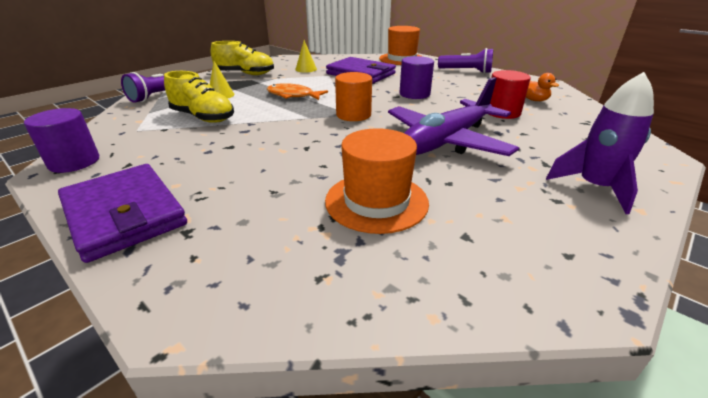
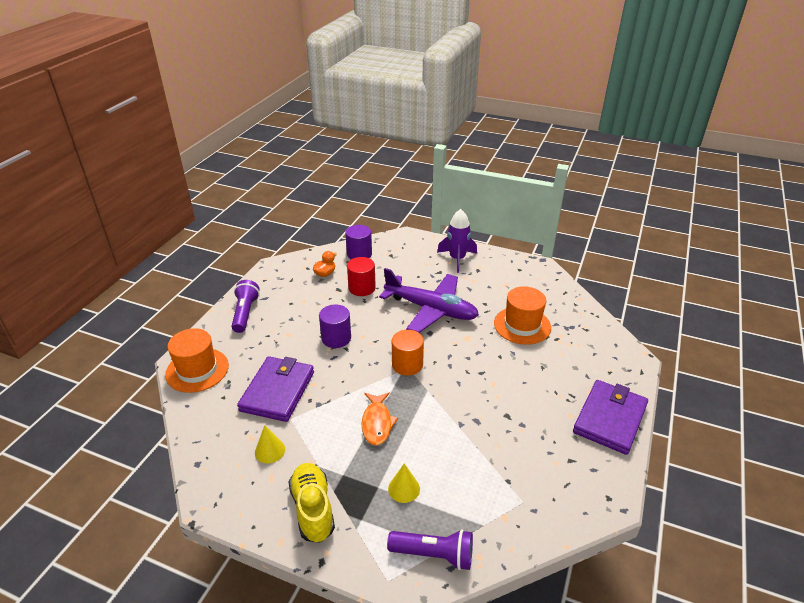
camera: 110 degrees left, 5 degrees up
purple cylinder [24,108,99,173] -> purple cylinder moved to [345,225,372,259]
yellow shoe [164,71,234,123] -> none

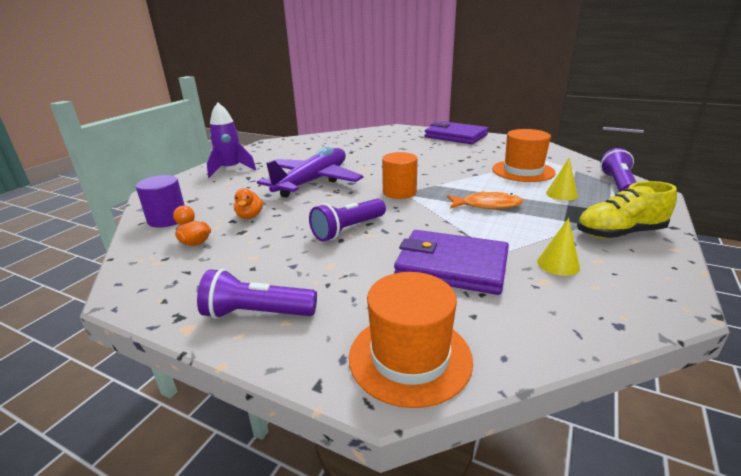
camera: 85 degrees left, 10 degrees down
purple cylinder [319,305,351,348] -> purple flashlight [309,199,386,241]
red cylinder [347,257,376,296] -> orange duck [234,188,263,219]
orange hat [494,286,551,345] -> orange hat moved to [492,129,556,182]

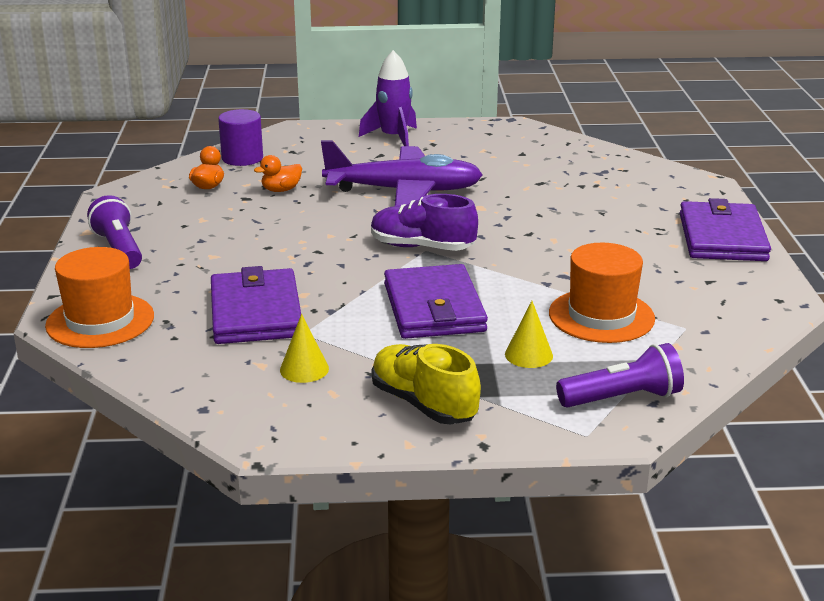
camera: 60 degrees right, 0 degrees up
purple flashlight [309,199,386,241] -> none
orange cylinder [382,152,418,199] -> purple shoe [371,194,478,251]
orange fish [447,192,523,209] -> purple wallet [384,264,488,339]

